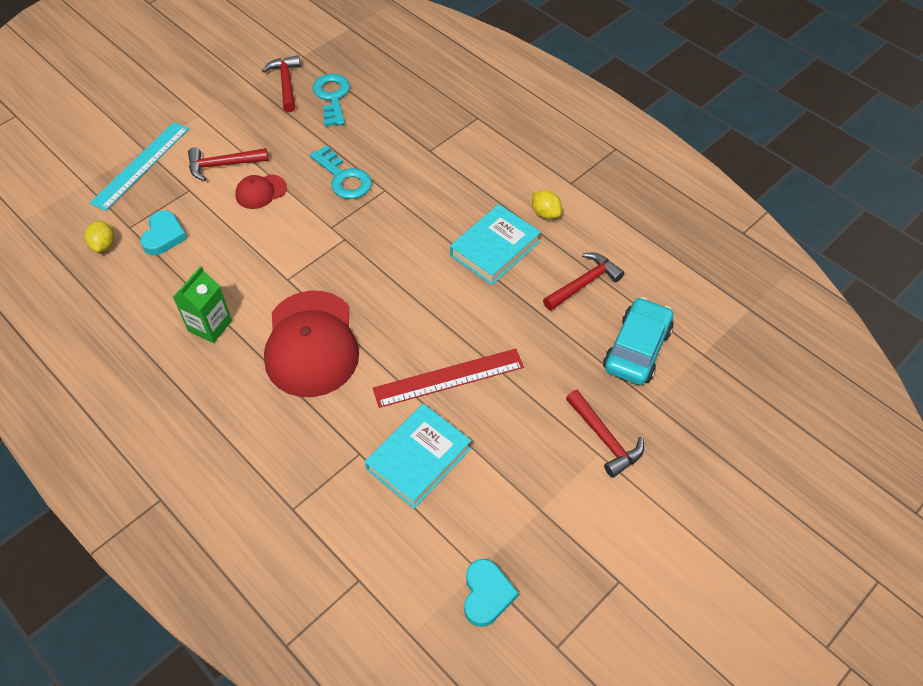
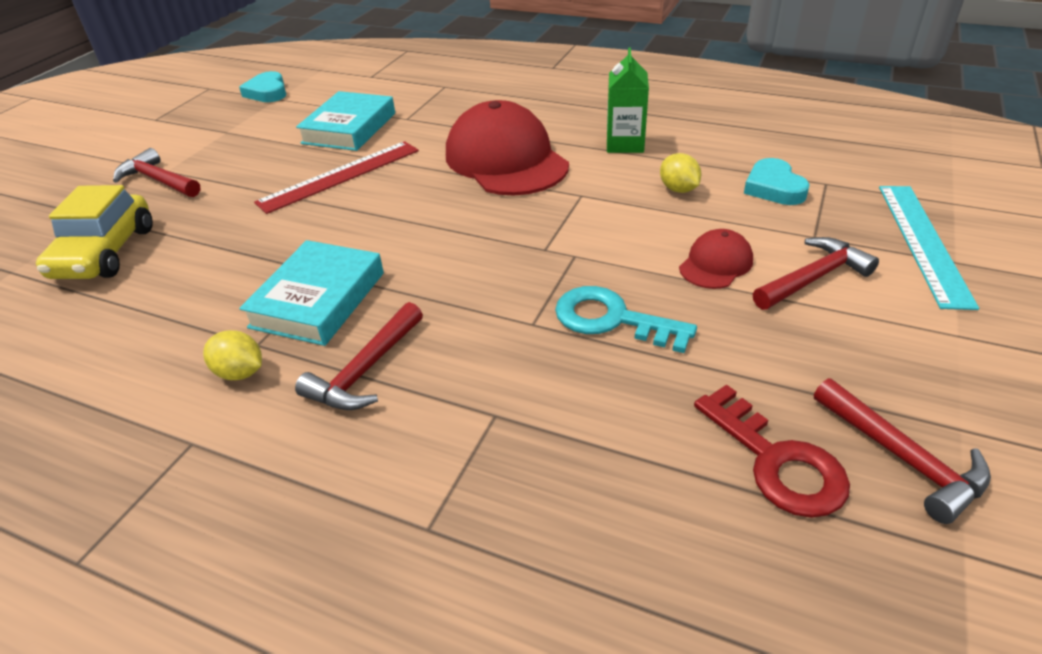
camera: 160 degrees right, 15 degrees down
yellow lemon [84,221,114,253] -> yellow lemon moved to [660,153,702,193]
turquoise key [313,74,350,126] -> red key [694,384,850,518]
red hammer [543,253,624,311] -> red hammer moved to [295,302,423,410]
turquoise car [603,297,674,385] -> yellow car [36,185,153,279]

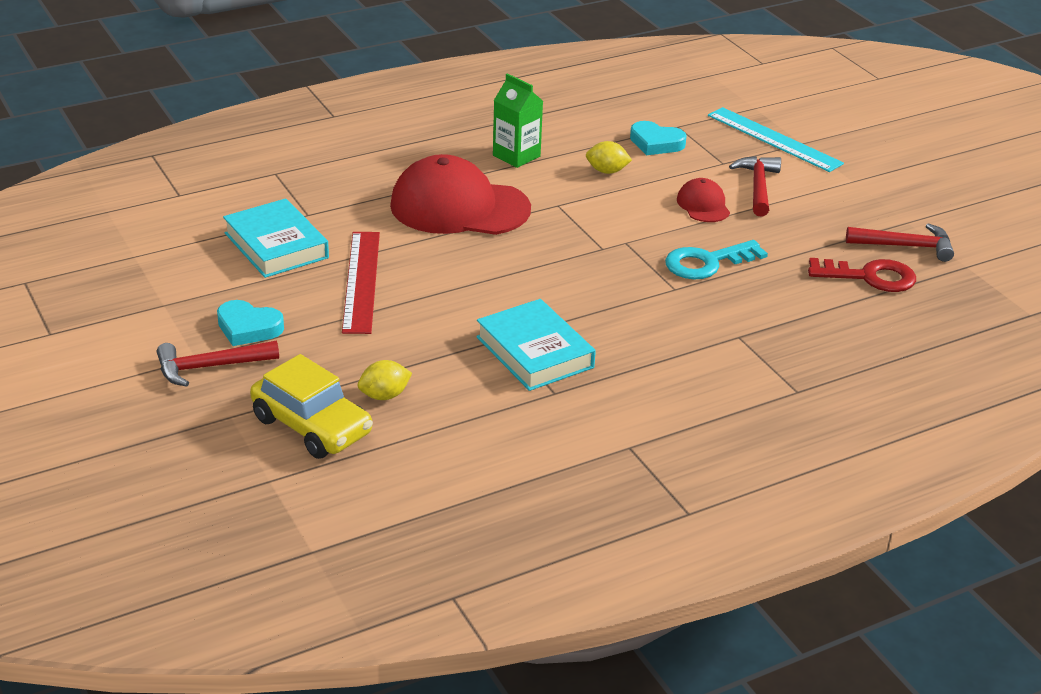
camera: 55 degrees left, 5 degrees down
yellow lemon [203,330,262,380] -> yellow lemon moved to [358,360,412,400]
turquoise heart [239,71,286,102] -> turquoise heart moved to [217,300,284,346]
red hammer [295,302,423,410] -> none

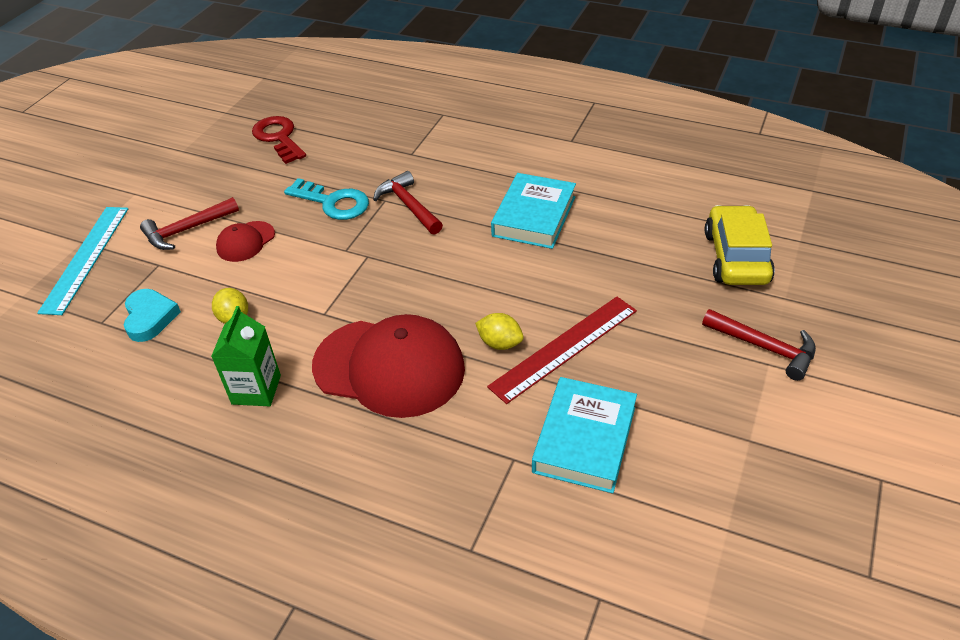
camera: 125 degrees left, 10 degrees up
turquoise heart [217,300,284,346] -> none
yellow lemon [358,360,412,400] -> yellow lemon moved to [475,313,524,350]
red cap [390,154,531,235] -> red cap turned 45 degrees counterclockwise [312,314,465,418]
red hammer [846,223,954,262] -> red hammer moved to [373,171,443,235]

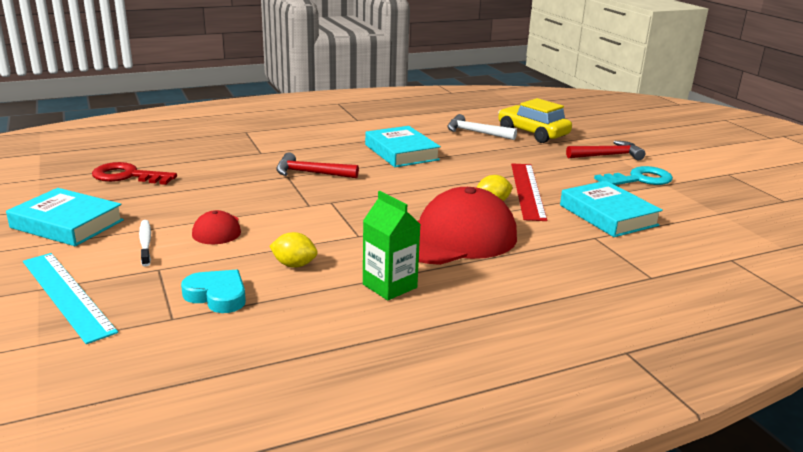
camera: 50 degrees left, 20 degrees down
red hammer [140,197,239,250] -> white toothbrush [139,220,151,266]
turquoise key [284,178,369,220] -> turquoise key moved to [594,166,673,185]
none -> turquoise book [6,188,124,246]
none -> white hammer [447,114,517,140]

